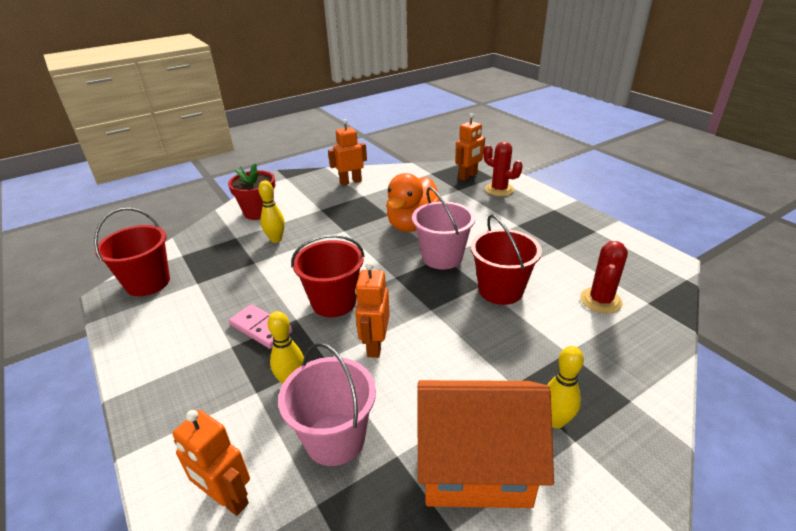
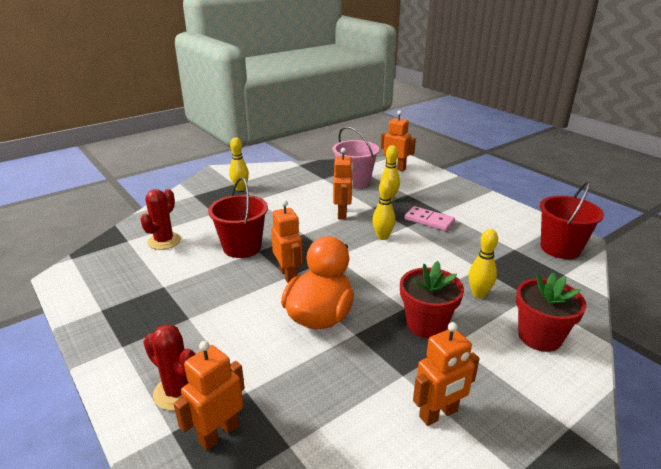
camera: 175 degrees right, 5 degrees down
red bucket [291,235,364,317] -> yellow bowling pin [372,179,395,240]
pink bucket [412,187,475,270] -> orange robot [271,200,303,283]
orange house [417,380,554,508] -> none
none -> red flower pot [400,261,464,338]

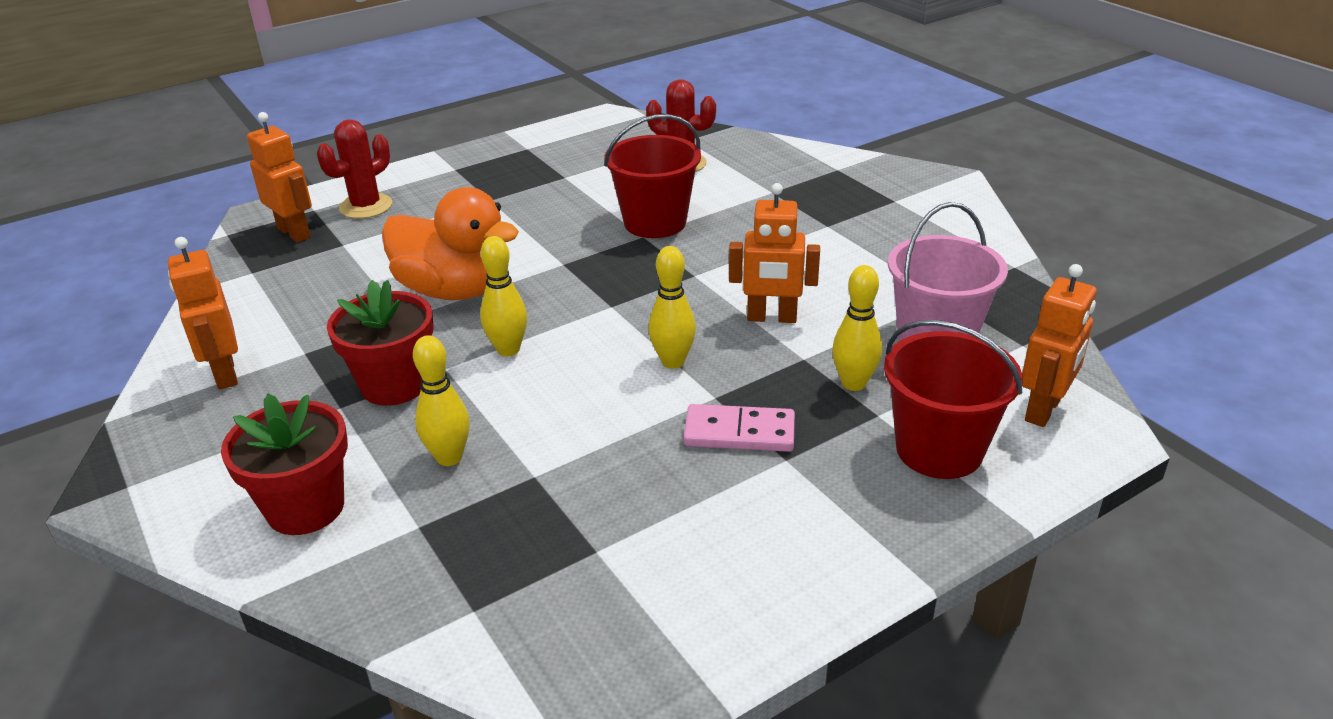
camera: 95 degrees right, 5 degrees up
yellow bowling pin [229,137,249,191] -> yellow bowling pin moved to [480,236,527,356]
orange robot [271,200,303,283] -> none
pink domino [405,206,455,231] -> pink domino turned 60 degrees clockwise [683,404,795,452]
red bucket [540,181,604,259] -> red bucket moved to [884,320,1023,479]

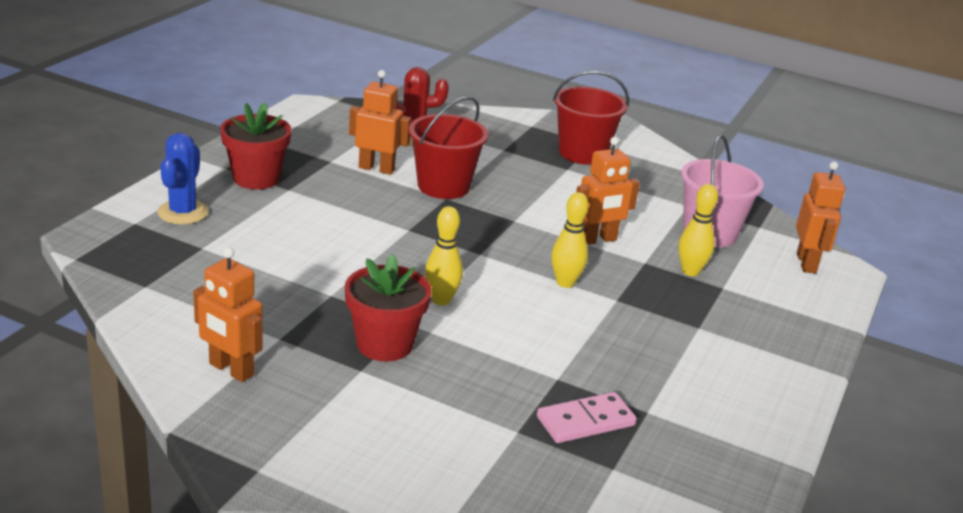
camera: 35 degrees left, 5 degrees down
red flower pot [221,394,348,535] -> red flower pot moved to [220,103,291,190]
orange robot [247,112,312,243] -> orange robot moved to [349,70,411,175]
red cactus [317,119,392,219] -> blue cactus [157,133,209,224]
orange duck [382,187,519,300] -> none
yellow bowling pin [413,335,470,466] -> none
pink domino [683,404,795,452] -> pink domino moved to [537,392,637,443]
red bucket [884,320,1023,479] -> red bucket moved to [553,71,629,165]

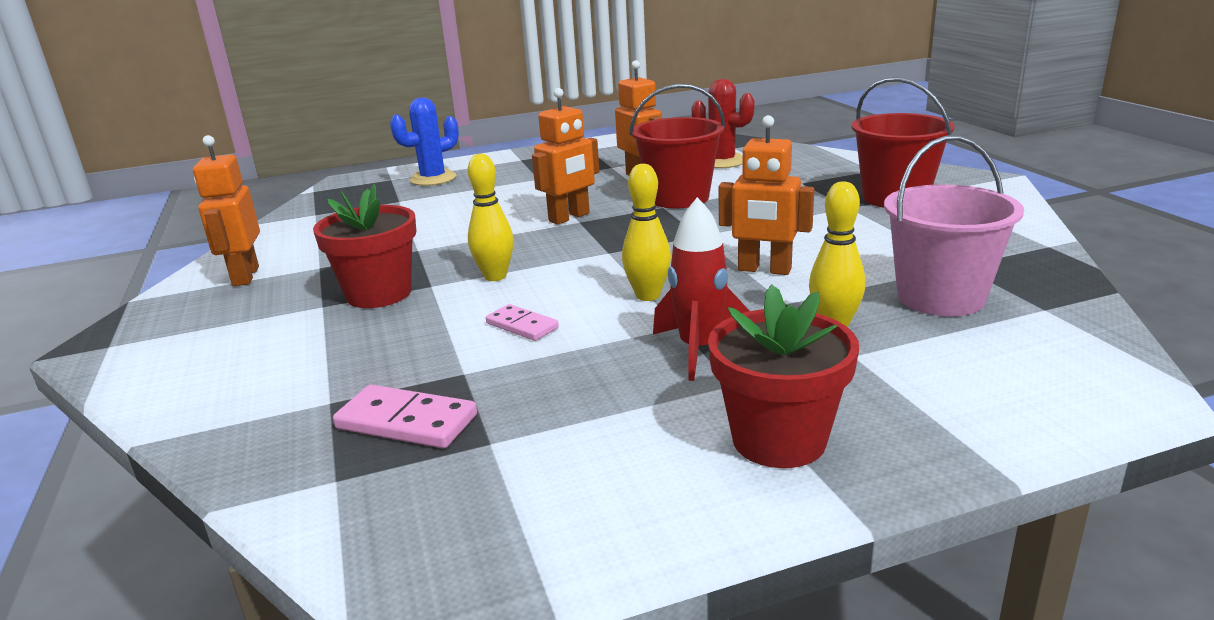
camera: 50 degrees right, 5 degrees down
red flower pot [220,103,291,190] -> red flower pot moved to [708,284,859,468]
orange robot [796,161,845,273] -> orange robot moved to [532,88,600,225]
none -> pink domino [486,304,559,341]
none -> red rocket [653,197,749,381]

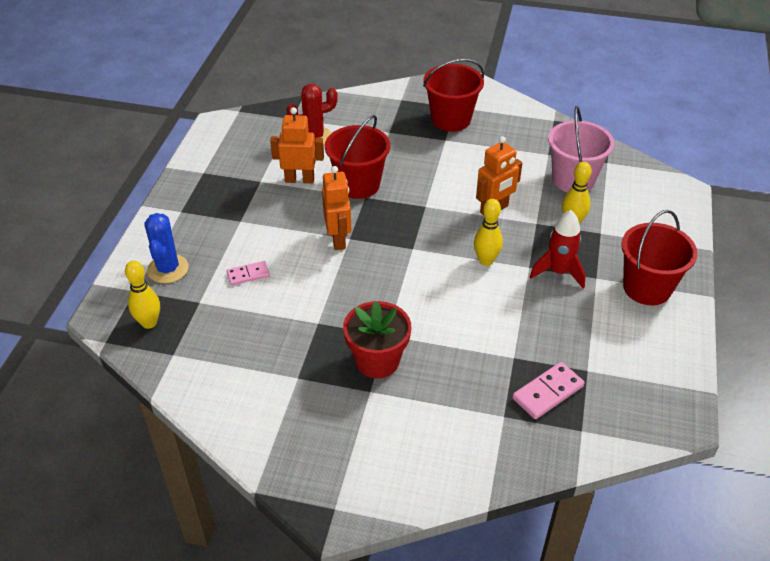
camera: 60 degrees left, 20 degrees up
orange robot [193,135,260,286] -> none
yellow bowling pin [468,154,514,281] -> yellow bowling pin moved to [125,260,160,329]
pink domino [486,304,559,341] -> pink domino moved to [226,261,270,285]
red flower pot [708,284,859,468] -> red bucket [621,210,698,305]

